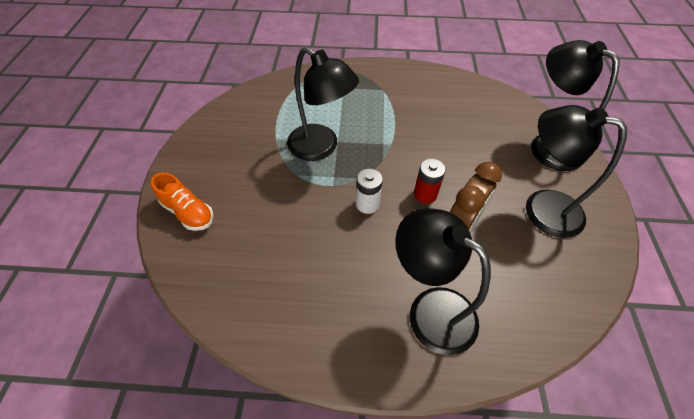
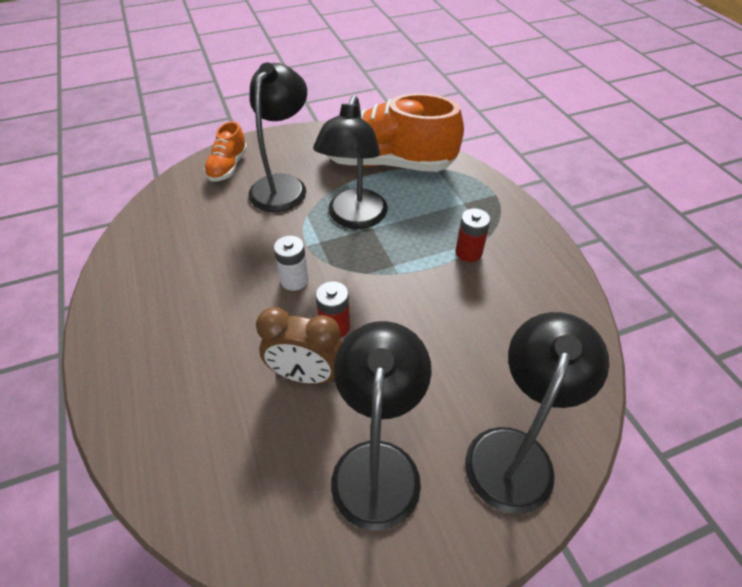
camera: 65 degrees right, 5 degrees down
black lamp [395,208,491,355] -> black lamp moved to [248,63,307,212]
none -> orange shoe [326,93,464,172]
none -> red battery [455,208,490,262]

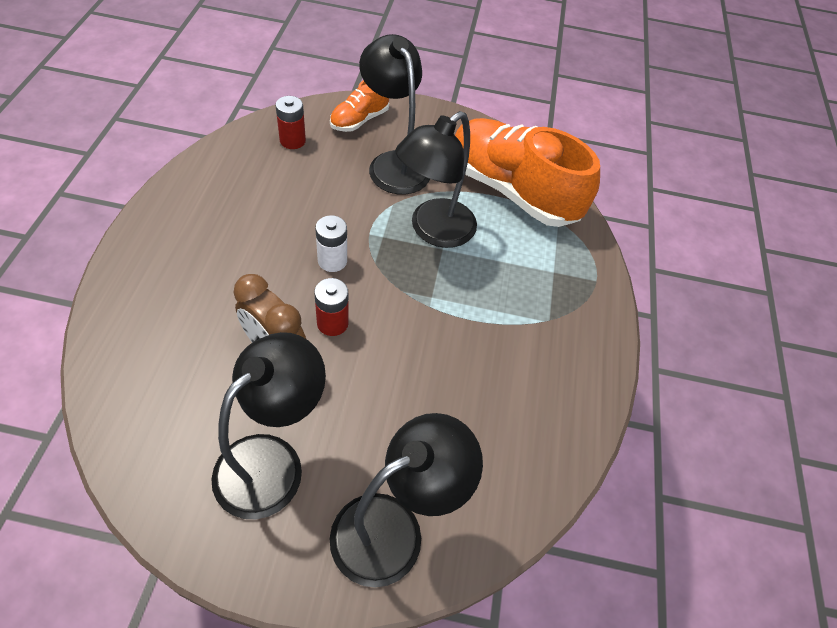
camera: 25 degrees right, 5 degrees up
black lamp [248,63,307,212] -> black lamp turned 75 degrees counterclockwise [359,34,430,195]
red battery [455,208,490,262] -> red battery moved to [276,96,306,149]

